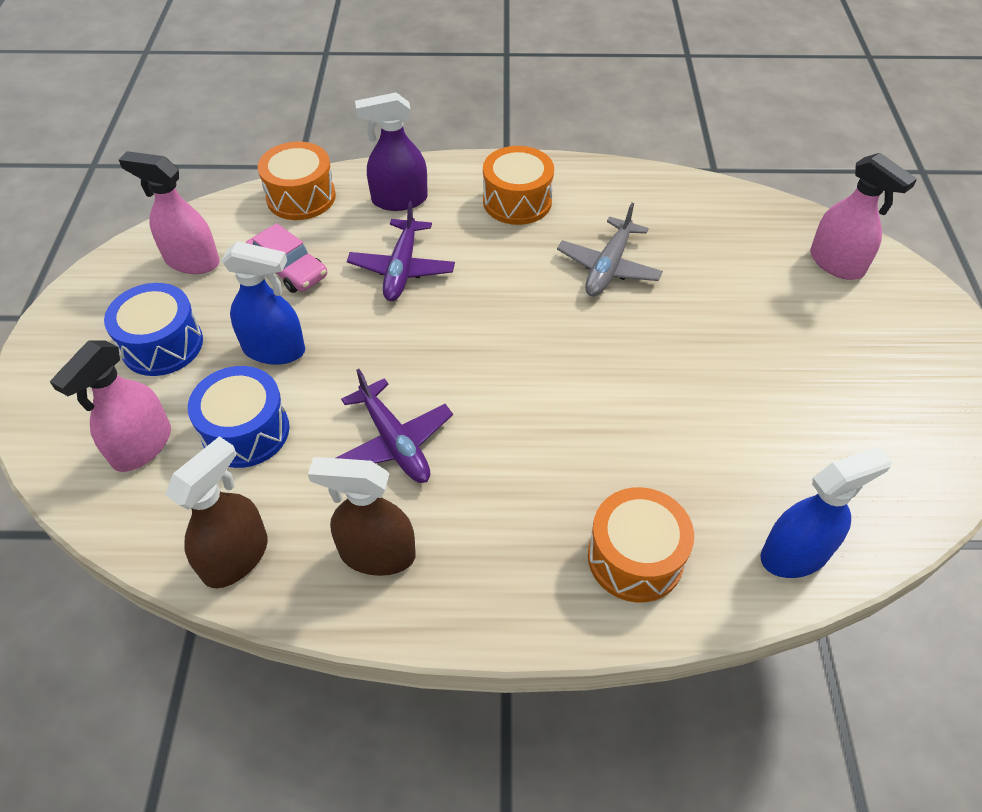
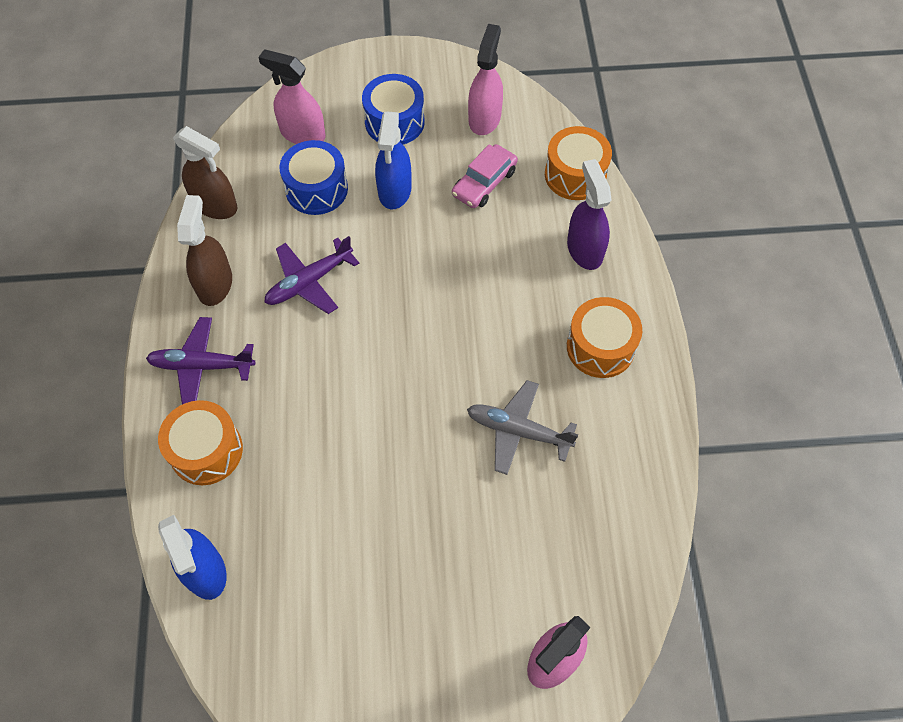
camera: 85 degrees right, 10 degrees up
purple plane [347,201,455,301] -> purple plane moved to [146,317,255,404]

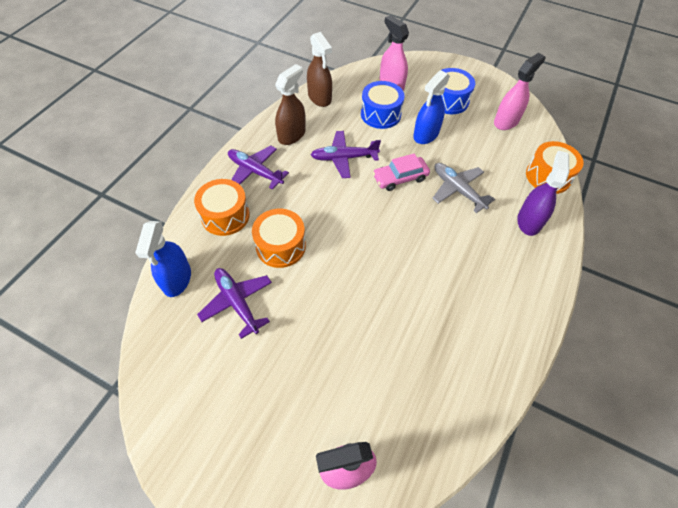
camera: 30 degrees right, 5 degrees down
pink car [452,144,518,208] -> pink car moved to [373,153,430,191]
grey plane [467,380,578,475] -> grey plane moved to [432,163,495,213]
orange drum [567,297,642,378] -> orange drum moved to [252,209,306,268]
none -> purple plane [197,268,272,339]

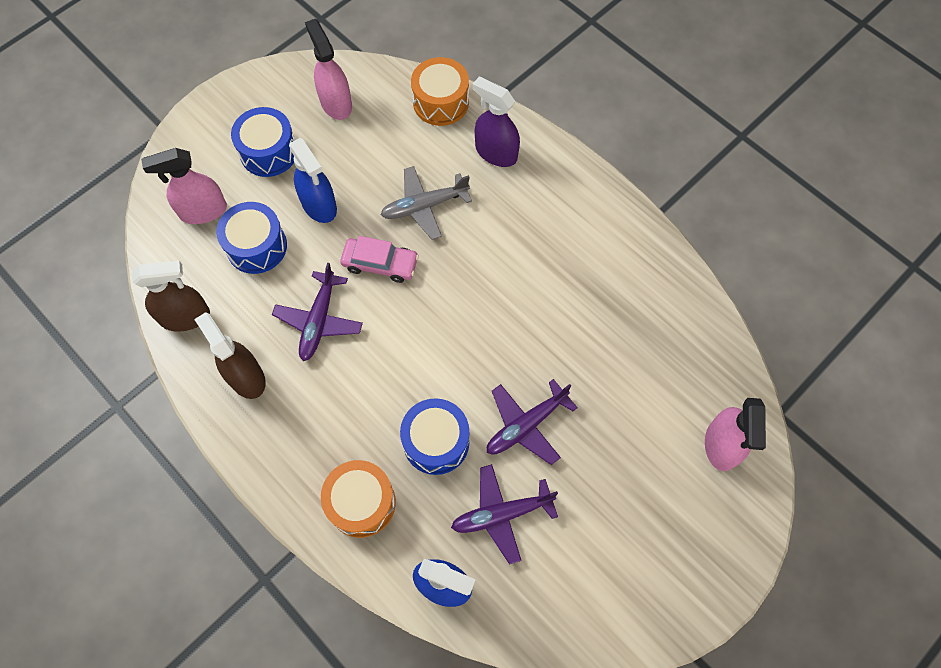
camera: 70 degrees left, 10 degrees up
purple plane [228,145,289,190] -> purple plane moved to [487,379,578,465]
orange drum [252,209,306,268] -> blue drum [400,398,470,475]
pink car [373,153,430,191] -> pink car turned 75 degrees counterclockwise [340,236,419,283]

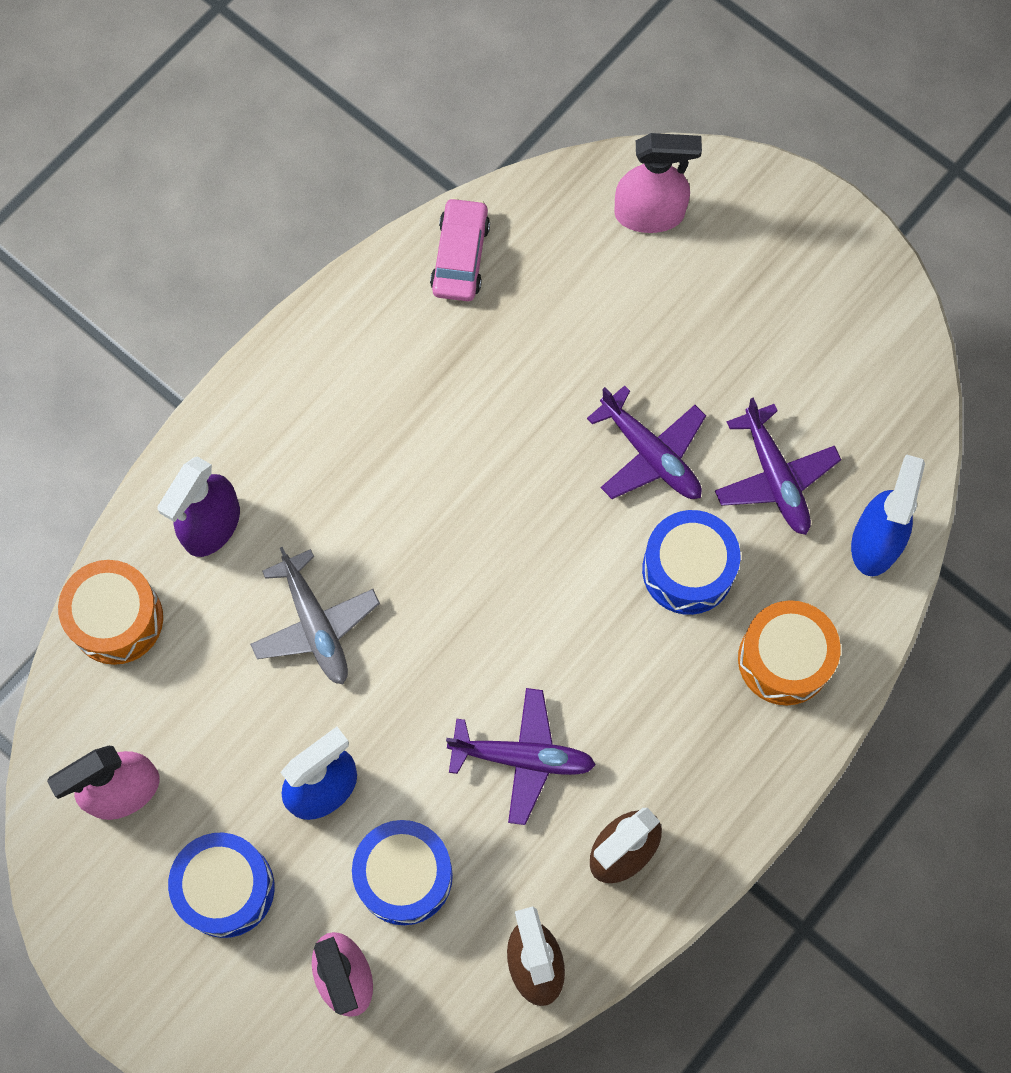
camera: 95 degrees left, 5 degrees up
pink car [340,236,419,283] -> pink car moved to [430,197,490,301]

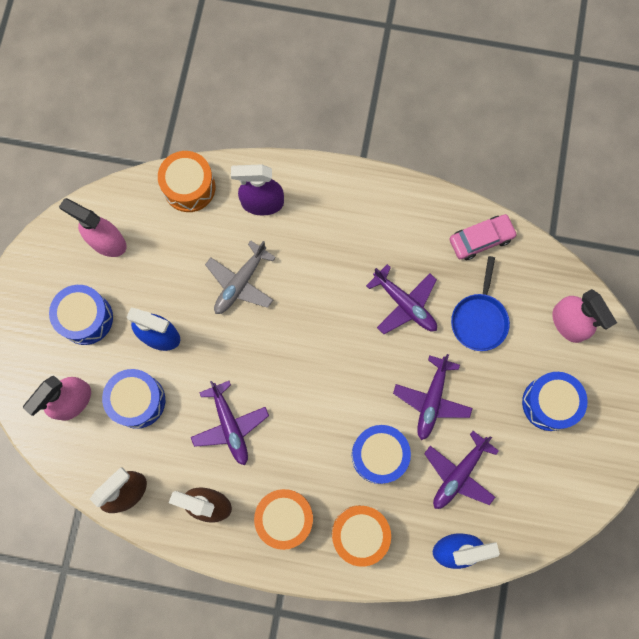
camera: 60 degrees right, 5 degrees up
none -> orange drum [254,489,313,550]
none -> purple plane [366,264,437,334]
none -> blue pan [451,256,510,351]
none -> blue drum [522,372,588,431]

